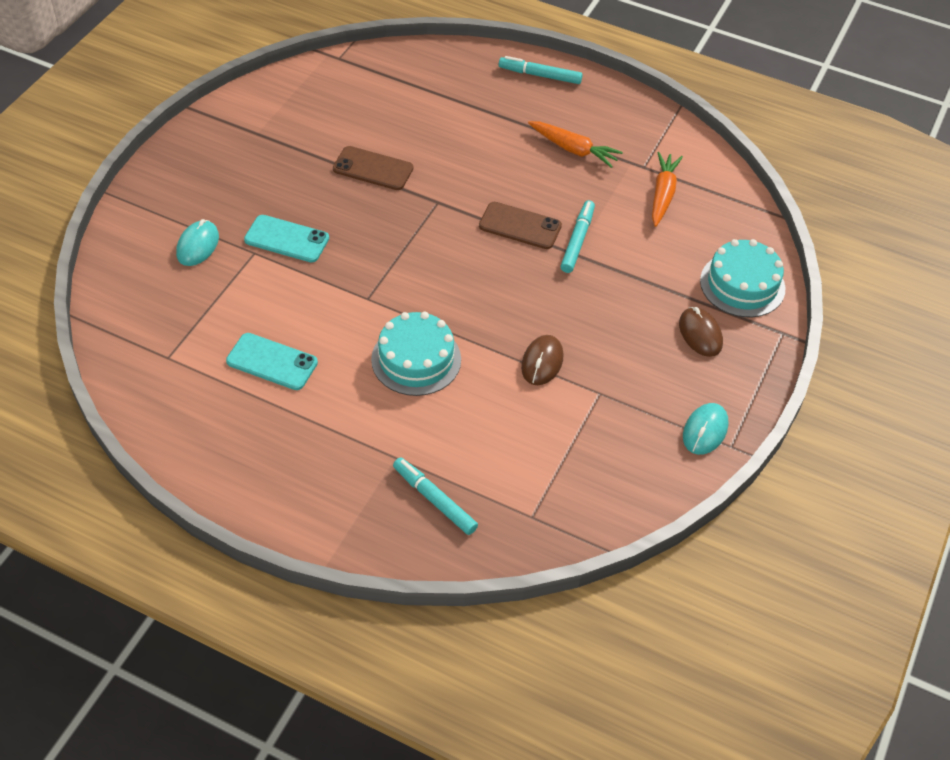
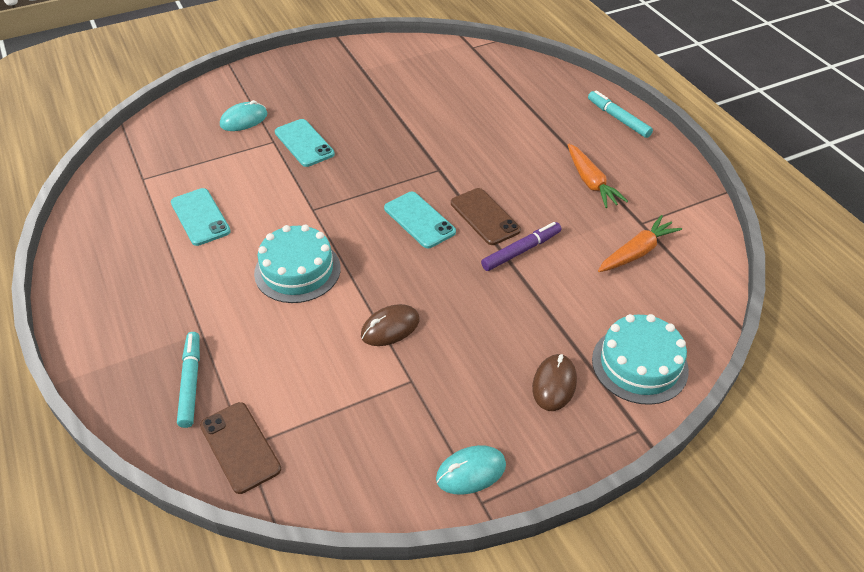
camera: 40 degrees right, 5 degrees down
brown phone [333,146,413,190] -> brown phone moved to [200,402,281,494]
turquoise marker [560,200,595,273] -> purple marker [481,222,561,271]
none -> turquoise phone [384,192,456,248]

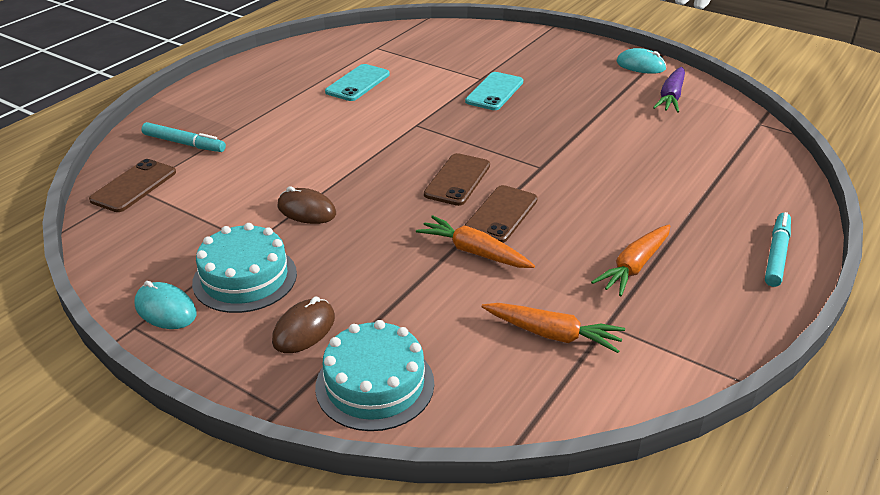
camera: 60 degrees right, 10 degrees down
turquoise marker [177,332,200,428] -> turquoise marker turned 60 degrees clockwise [141,122,226,152]
turquoise mouse [220,100,267,131] -> turquoise mouse moved to [616,48,666,74]
turquoise cake [254,225,341,303] -> turquoise cake moved to [192,223,297,313]
turquoise phone [384,192,456,248] -> brown phone [424,153,490,206]
purple marker [481,222,561,271] -> orange carrot [416,215,535,268]
brown mouse [532,354,577,411] -> brown mouse turned 45 degrees counterclockwise [272,296,335,353]
none -> purple carrot [653,67,685,113]

